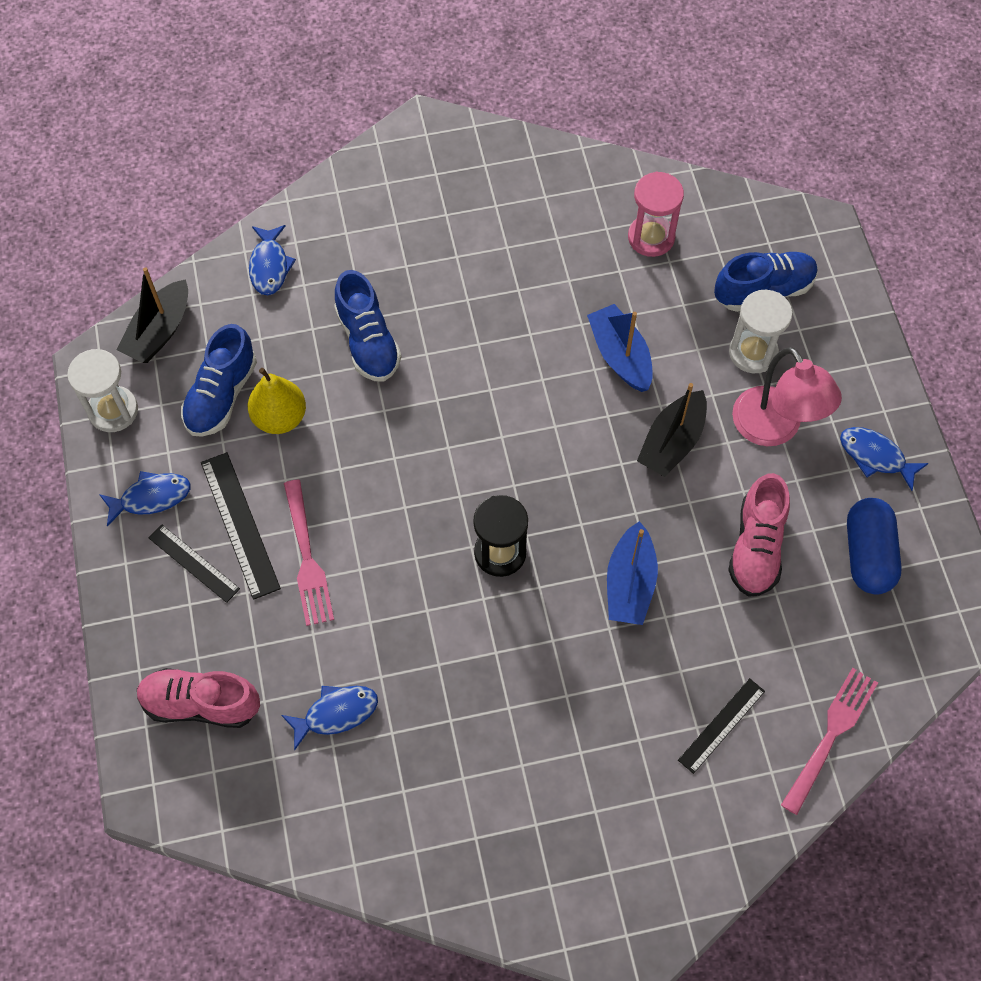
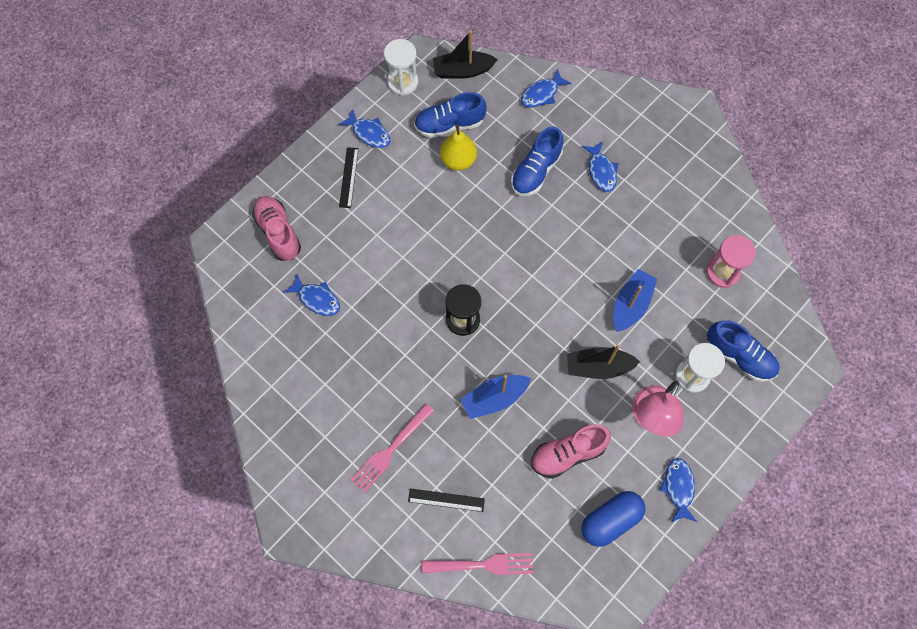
camera: 55 degrees right, 5 degrees up
black ruler [201,452,281,600] -> none
pink fork [284,480,334,626] -> pink fork moved to [351,404,434,493]
none -> blue fish [582,142,619,192]

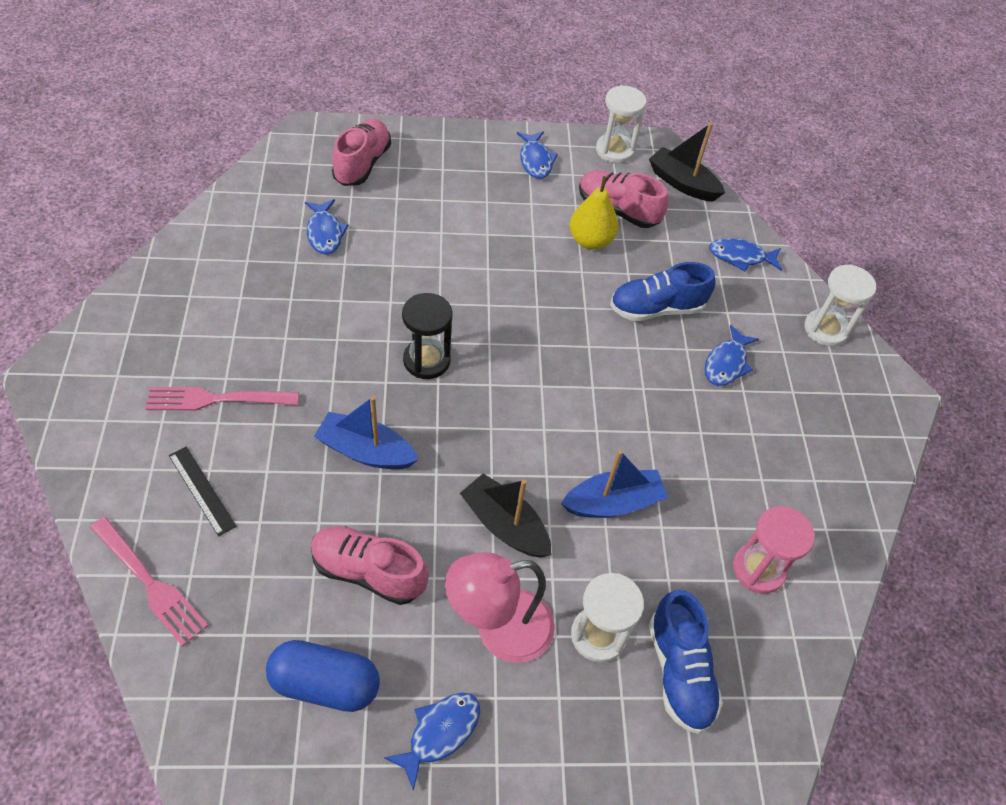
camera: 40 degrees right, 15 degrees down
black ruler [339,147,359,208] -> none
blue shoe [414,92,486,138] -> pink shoe [579,170,669,228]
none -> white hourglass [805,264,876,346]

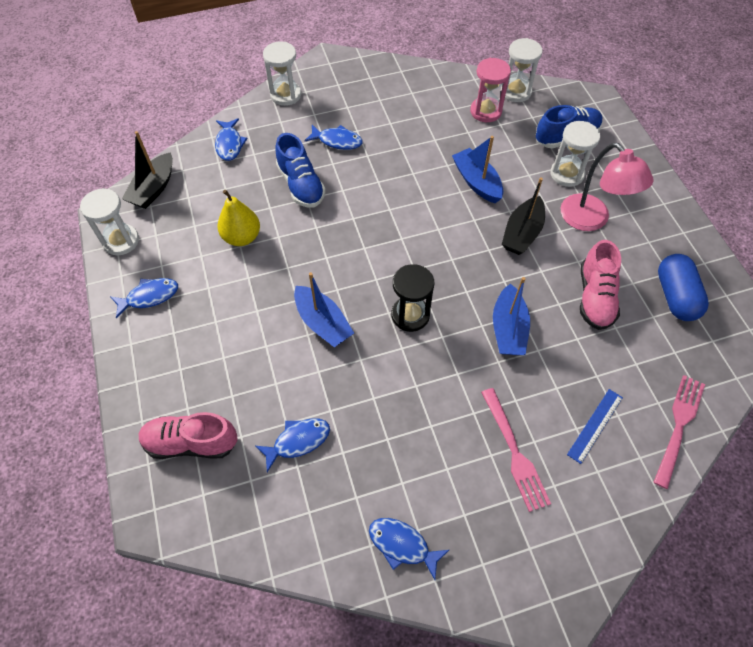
camera: 100 degrees left, 5 degrees up
black ruler [169,446,237,537] -> blue ruler [567,389,623,464]
blue fish [384,693,480,791] -> blue fish moved to [369,518,449,580]
pink shoe [579,170,669,228] -> none
none -> blue boat [294,272,354,347]
none -> white hourglass [501,38,543,102]

